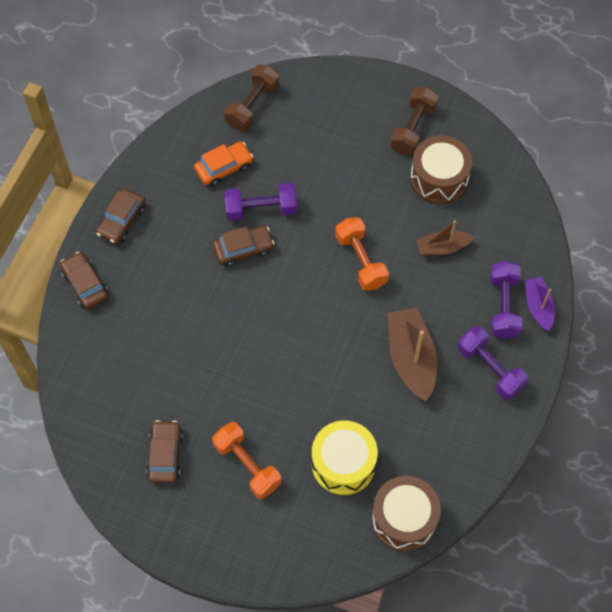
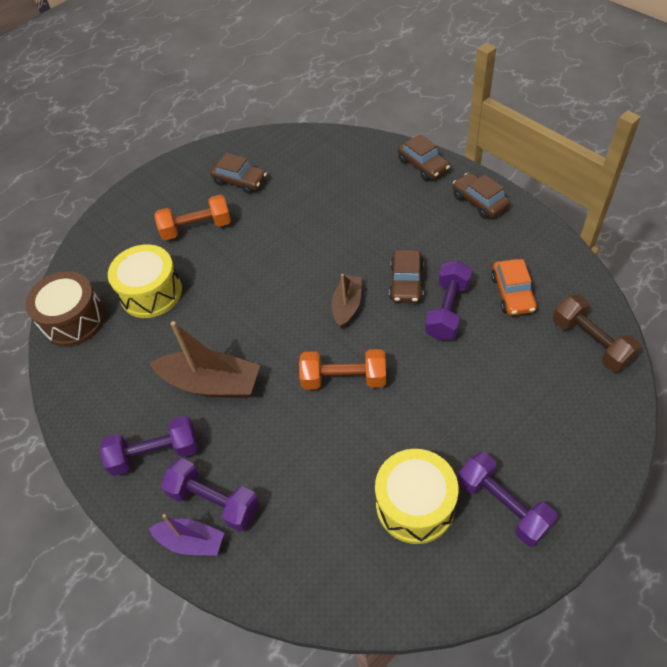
camera: 120 degrees right, 10 degrees down
brown car [60,252,109,309] -> brown car turned 60 degrees clockwise [398,134,450,181]
brown dumbbell [390,87,439,155] -> purple dumbbell [458,452,558,547]
brown drum [410,135,472,204] -> yellow drum [375,449,459,544]
brown boat [416,220,474,256] -> brown boat moved to [332,274,362,328]

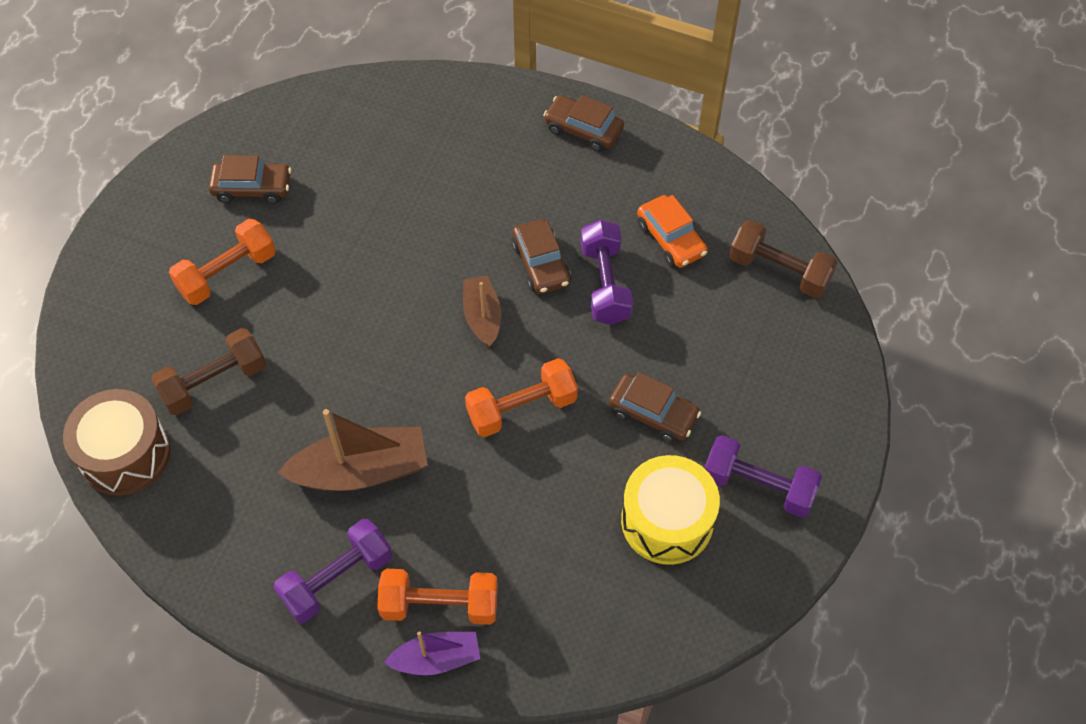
camera: 30 degrees left, 5 degrees up
yellow drum [108,244,182,318] -> brown dumbbell [151,328,266,415]
purple dumbbell [161,458,259,532] -> orange dumbbell [377,569,498,625]
brown car [398,134,450,181] -> brown car moved to [609,372,701,443]

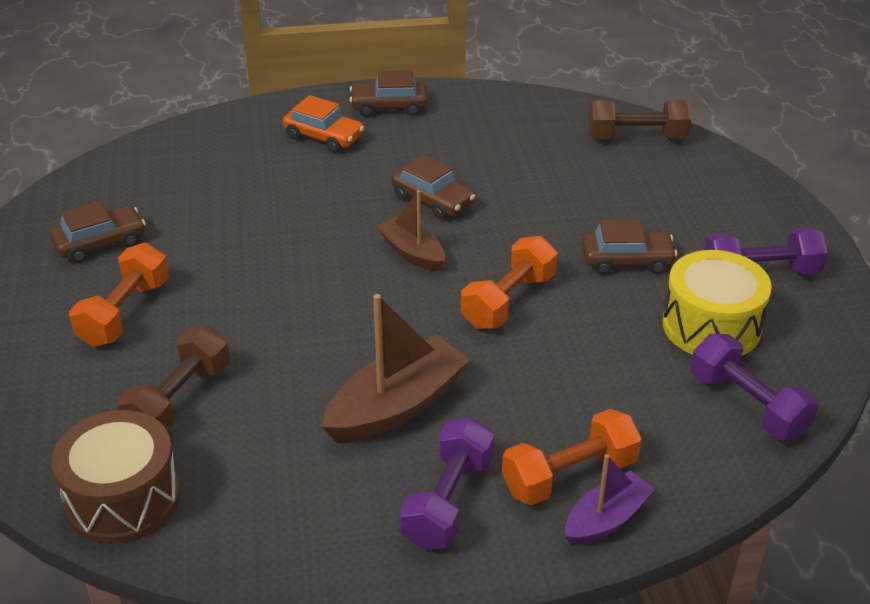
camera: 30 degrees left, 20 degrees down
purple dumbbell [581,220,633,325] -> purple dumbbell moved to [691,333,819,440]
orange car [637,195,708,268] -> orange car moved to [283,95,364,153]

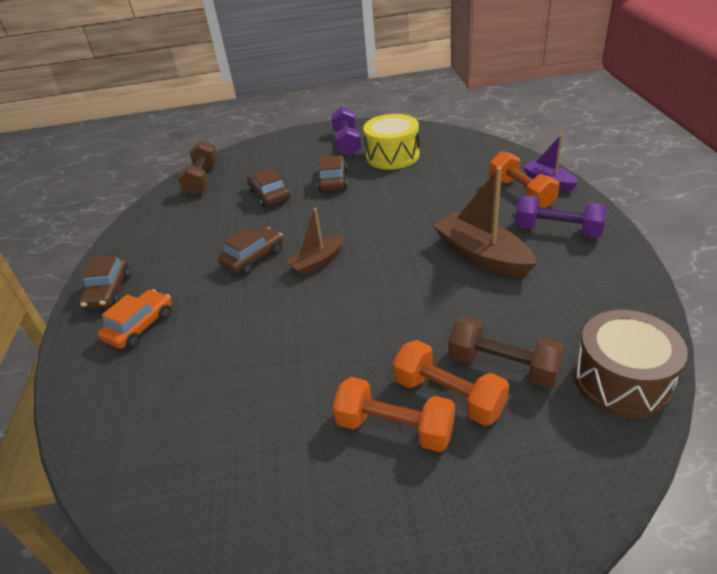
camera: 85 degrees left, 0 degrees up
brown car [50,201,146,263] -> brown car moved to [247,168,290,207]
orange dumbbell [461,236,558,329] -> orange dumbbell moved to [393,340,509,426]
purple dumbbell [691,333,819,440] -> none

